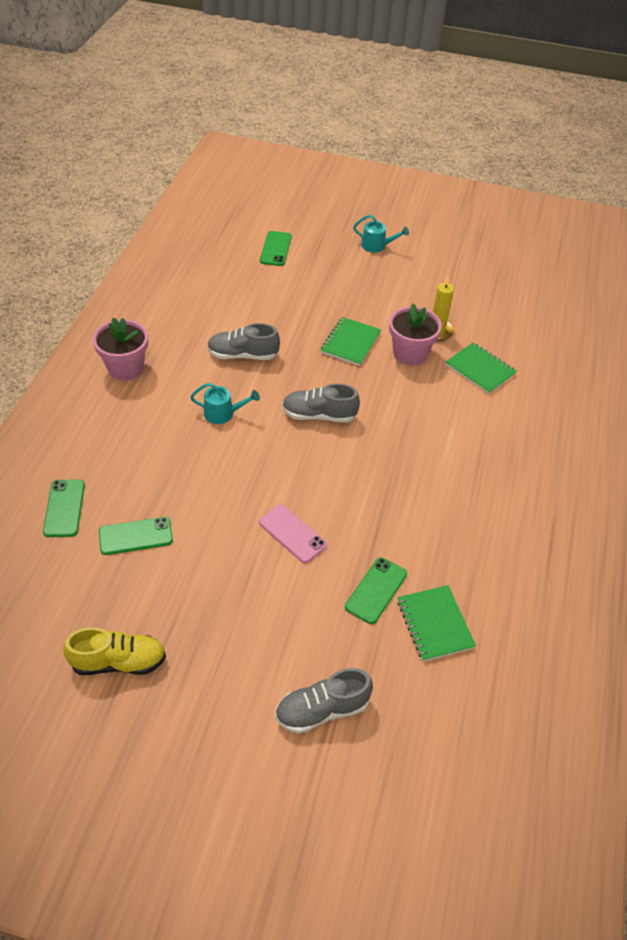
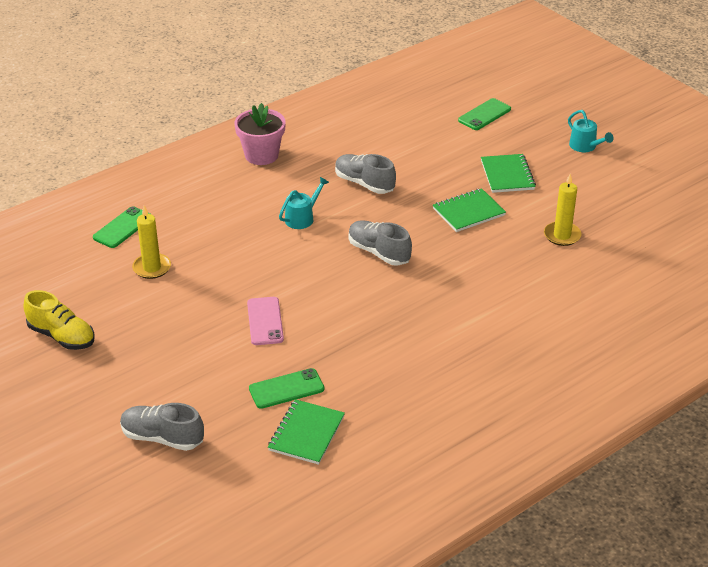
camera: 40 degrees right, 10 degrees down
green phone [99,517,173,555] -> yellow candle [132,205,171,279]
turquoise watering can [190,383,260,424] -> turquoise watering can turned 90 degrees counterclockwise [279,177,329,229]
pink flower pot [389,304,442,366] -> none
green notebook [445,343,517,394] -> green notebook moved to [481,154,536,193]

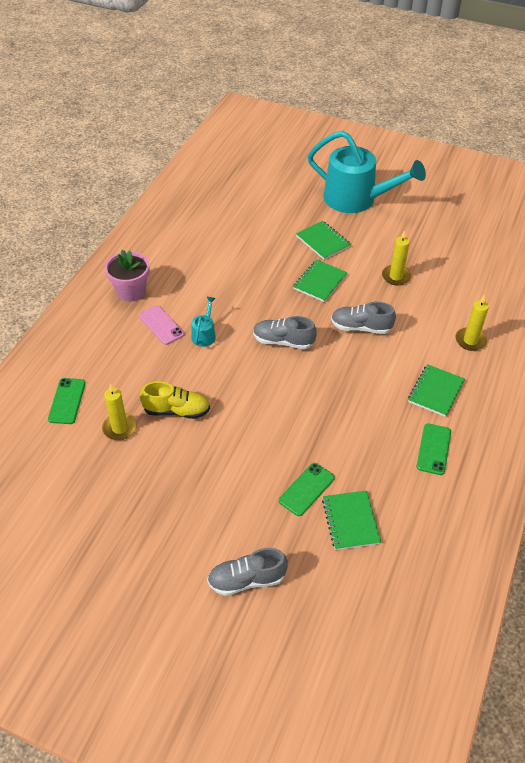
camera: 30 degrees left, 10 degrees up
yellow shoe [24,290,95,350] -> yellow shoe moved to [140,381,210,419]
pink phone [247,297,284,345] -> pink phone moved to [139,305,185,345]
grey shoe [335,154,396,194] -> grey shoe moved to [331,302,396,334]
green phone [458,98,511,130] -> green phone moved to [417,423,451,475]
turquoise watering can [568,110,614,152] -> turquoise watering can [308,131,426,213], size x2.47
none -> green notebook [408,364,465,417]
none -> yellow candle [455,295,489,351]

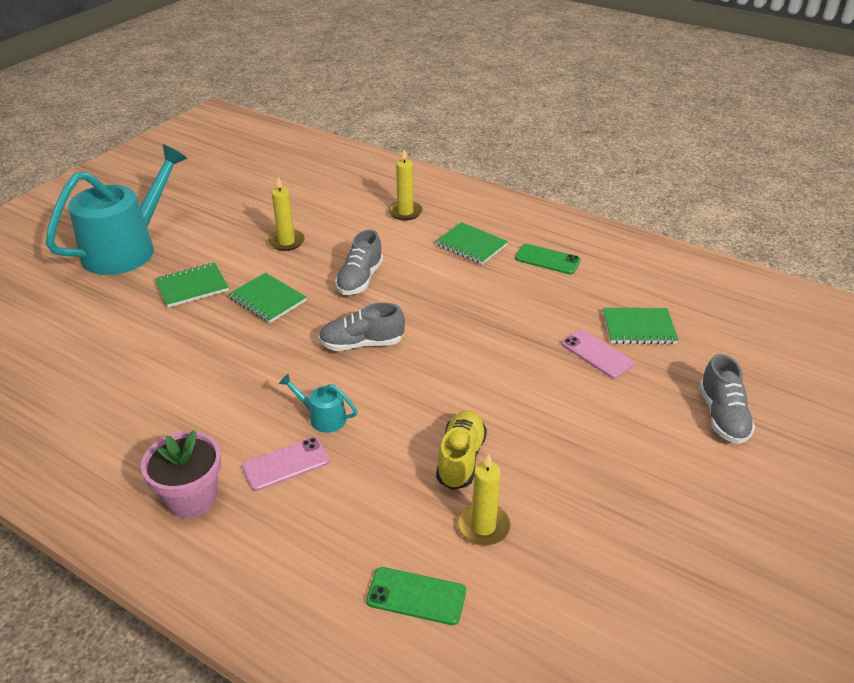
camera: 80 degrees left, 10 degrees down
grey shoe [253,316,317,349] -> grey shoe turned 60 degrees clockwise [319,303,405,351]
green phone [279,463,335,516] -> pink phone [562,329,634,378]

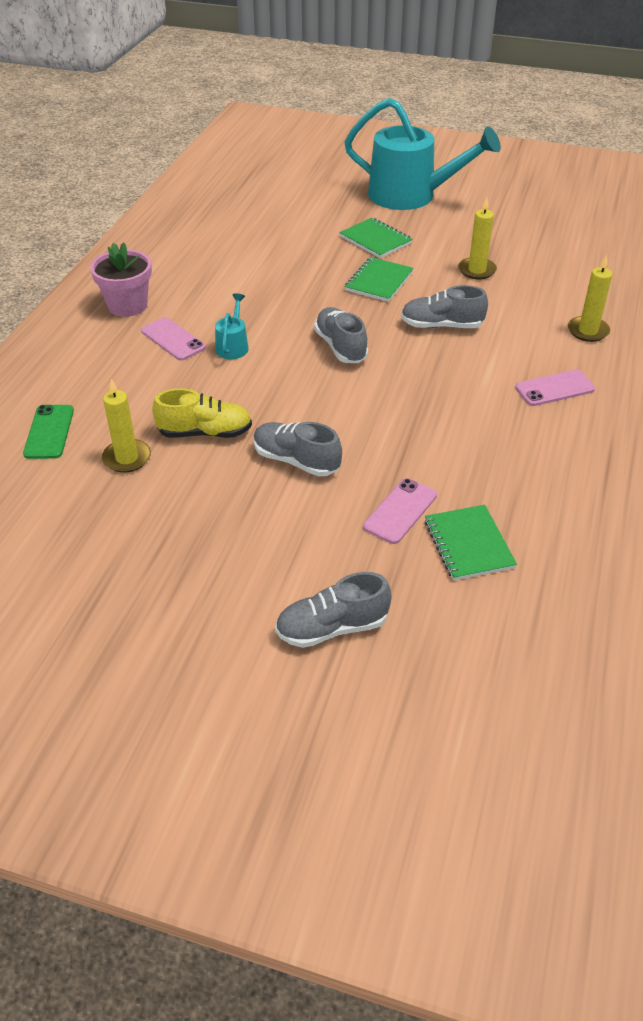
camera: 75 degrees right, 5 degrees up
green notebook [435,222,508,265] -> pink phone [515,370,595,406]
green phone [515,244,581,274] -> none
none -> grey shoe [254,422,342,477]

